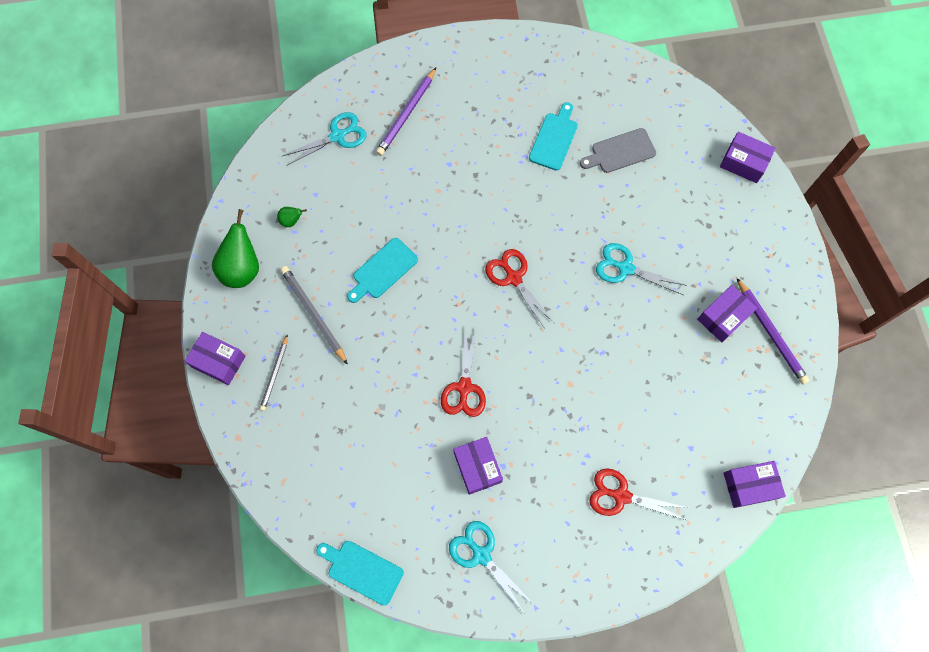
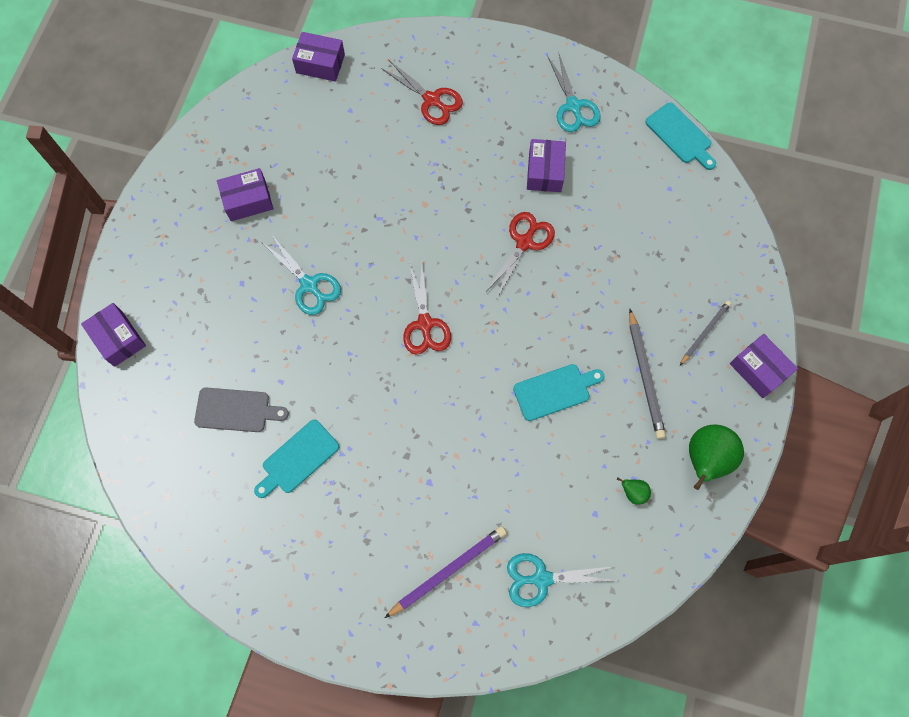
camera: 155 degrees left, 0 degrees up
purple pencil [737,278,810,385] -> none

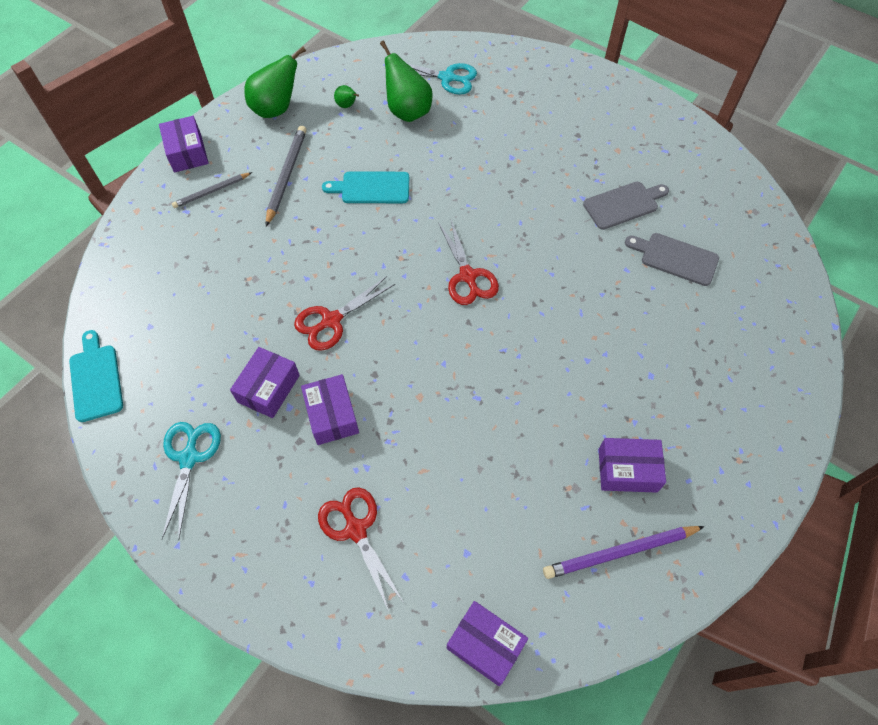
camera: 160 degrees left, 10 degrees down
purple box [81,303,146,367] -> purple box moved to [301,374,359,445]
turquoise cutting board [254,419,339,498] -> grey cutting board [583,182,669,230]
turquoise scissors [263,235,341,315] -> none
purple pencil [385,526,507,618] -> purple pencil moved to [543,526,705,579]
red scissors [403,262,451,355] -> red scissors turned 150 degrees clockwise [438,220,499,305]
none -> green pear [380,41,433,122]

